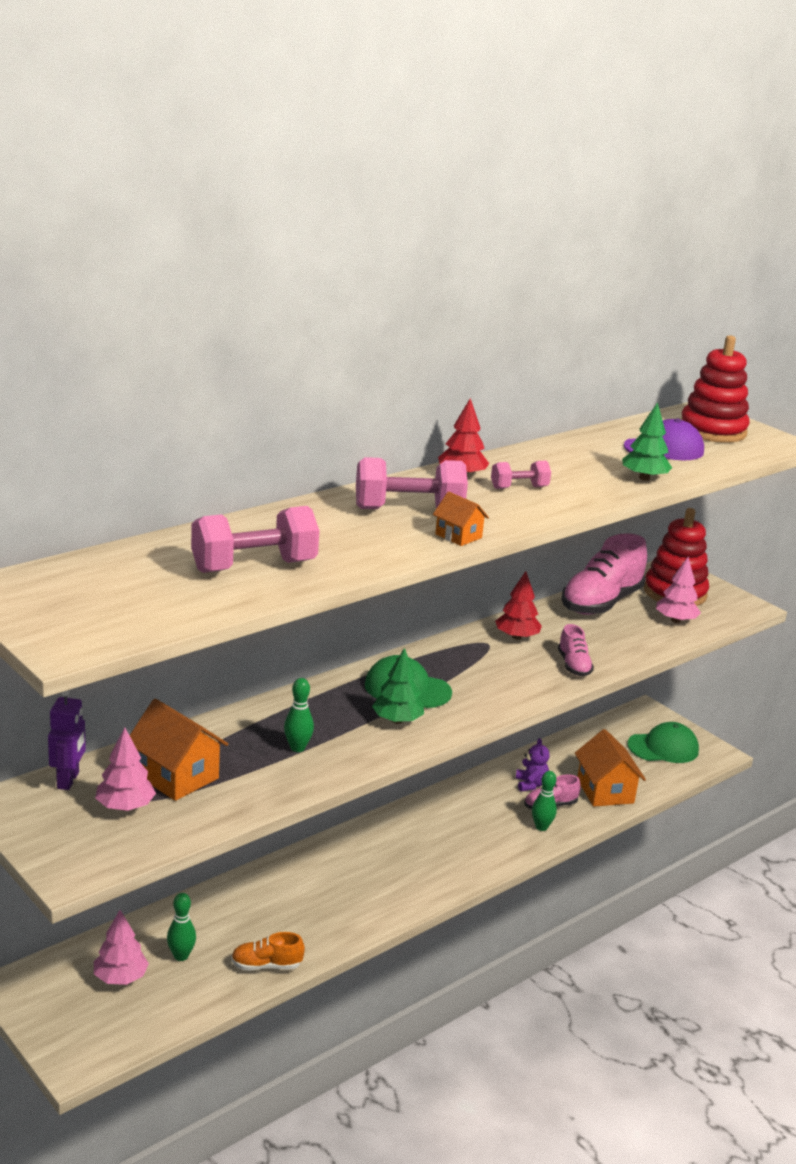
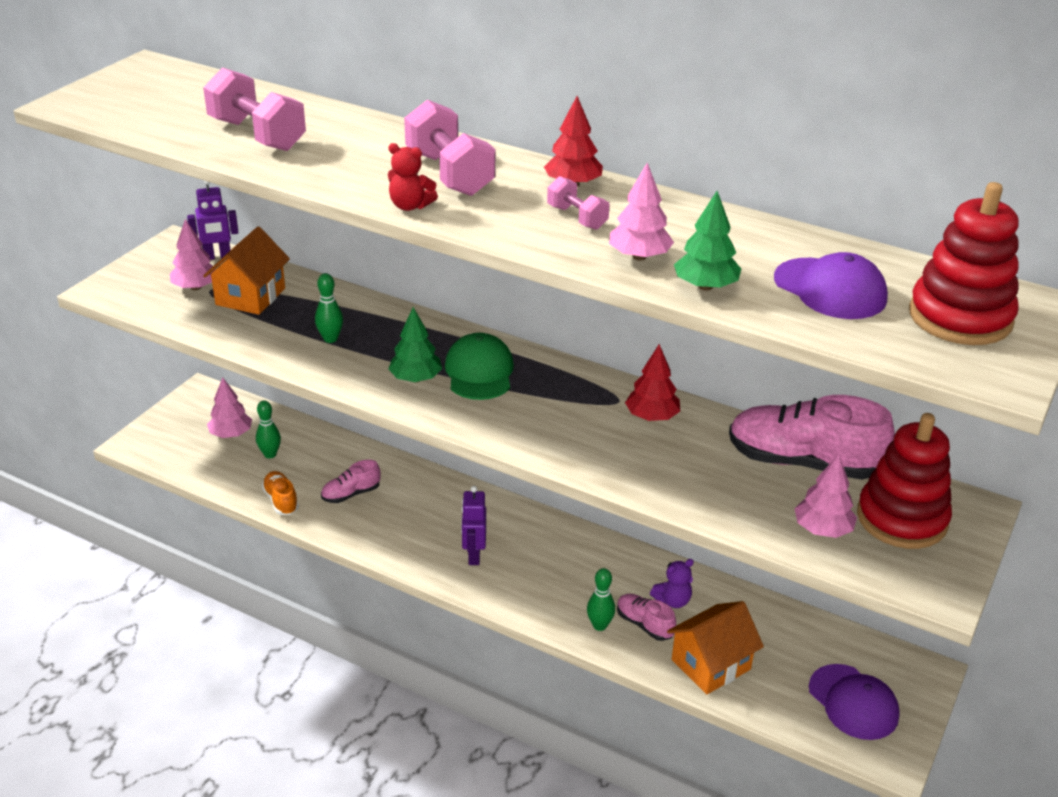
camera: 70 degrees right, 10 degrees up
orange house [433,492,489,546] -> red teddy bear [388,143,438,211]
pink shoe [558,624,594,676] -> pink shoe moved to [321,460,381,503]
green cap [627,722,699,763] -> purple cap [809,664,900,740]
none -> purple robot [461,486,486,565]
none -> pink tree [609,163,674,260]

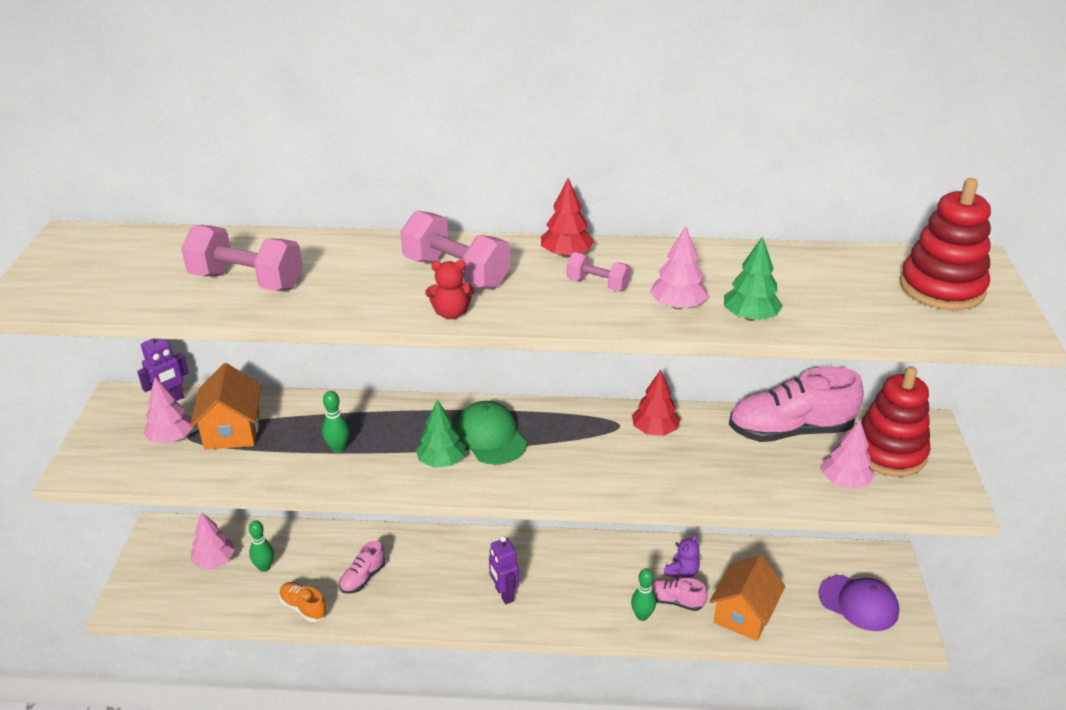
camera: 25 degrees left, 0 degrees up
purple cap [774,252,888,319] -> none

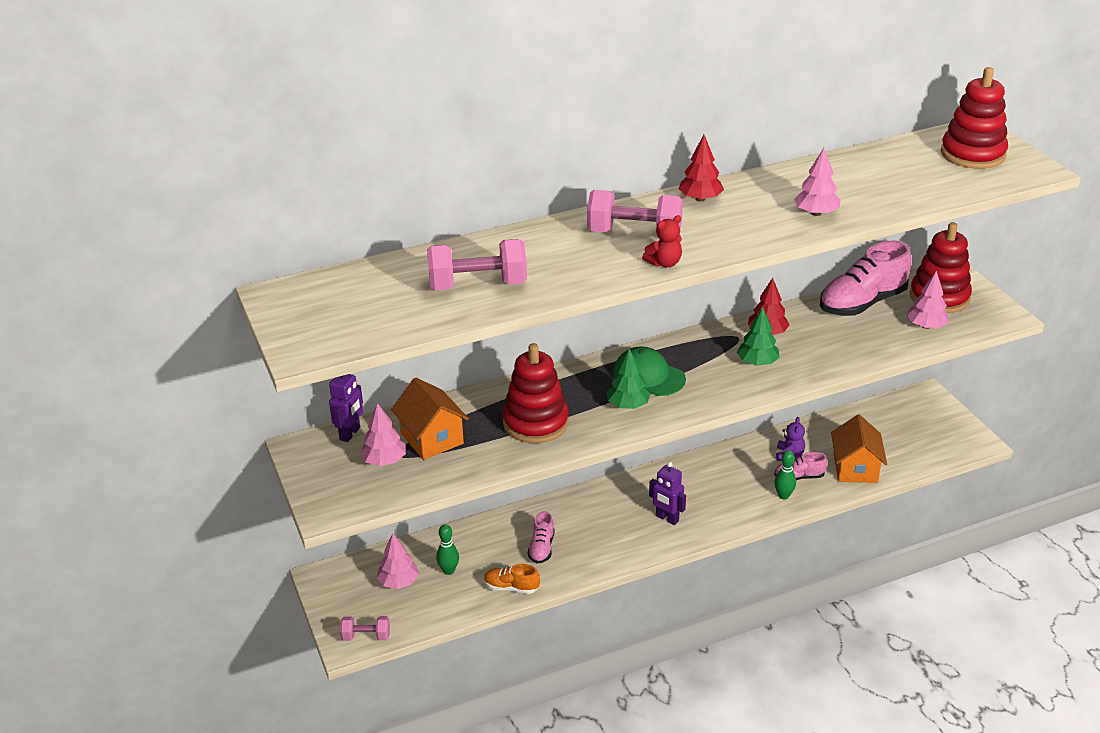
camera: 25 degrees left, 0 degrees up
green bowling pin [322,391,349,453] -> red stacking toy [503,343,569,443]
pink dumbbell [567,252,631,291] -> pink dumbbell moved to [340,616,390,641]
green tree [724,236,783,321] -> green tree moved to [737,307,780,366]
purple cap [818,575,899,631] -> none

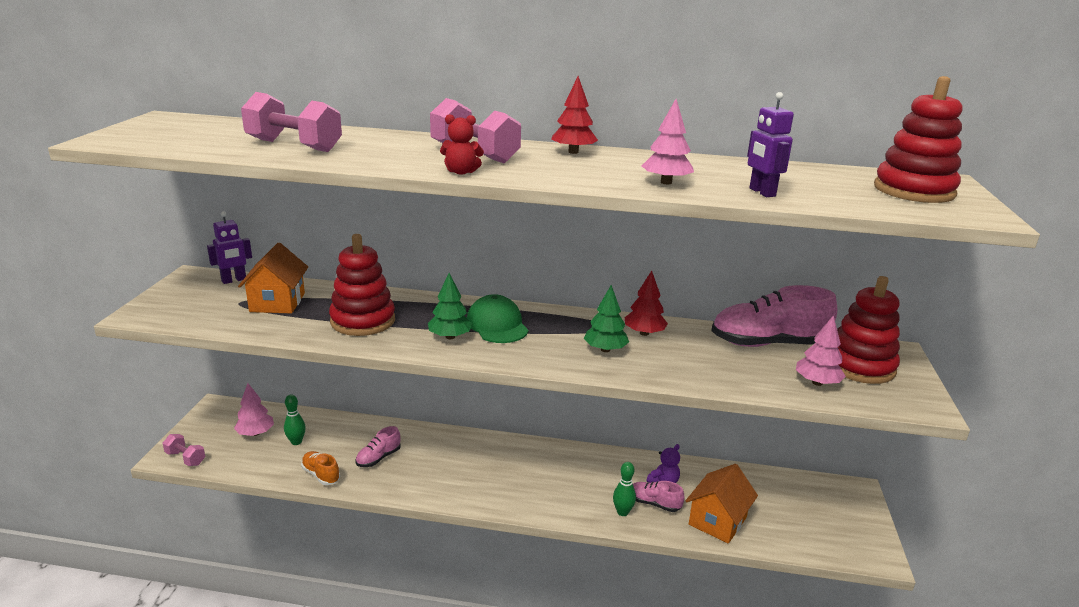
camera: 30 degrees right, 10 degrees down
pink tree [360,403,406,466] -> none
purple robot [649,462,686,525] -> purple robot moved to [747,92,794,197]

